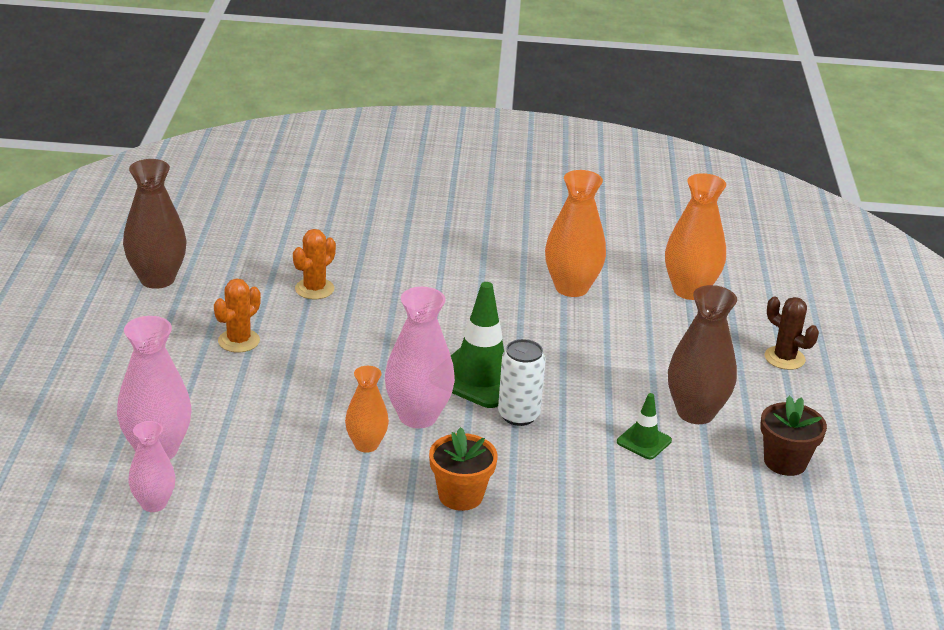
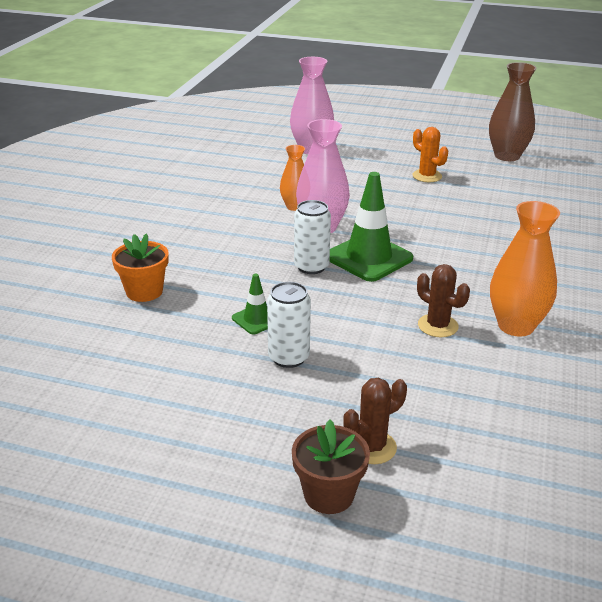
camera: 105 degrees right, 0 degrees up
pink vase [128,421,175,512] -> none
orange cactus [293,229,336,299] -> none
orange flower pot [429,427,498,511] -> orange flower pot moved to [112,233,169,302]
orange vase [665,173,726,300] -> none
brown vase [668,285,737,424] -> white can [267,282,311,368]
brown flower pot [760,396,827,476] -> brown flower pot moved to [292,419,370,514]
none -> brown cactus [417,264,470,337]

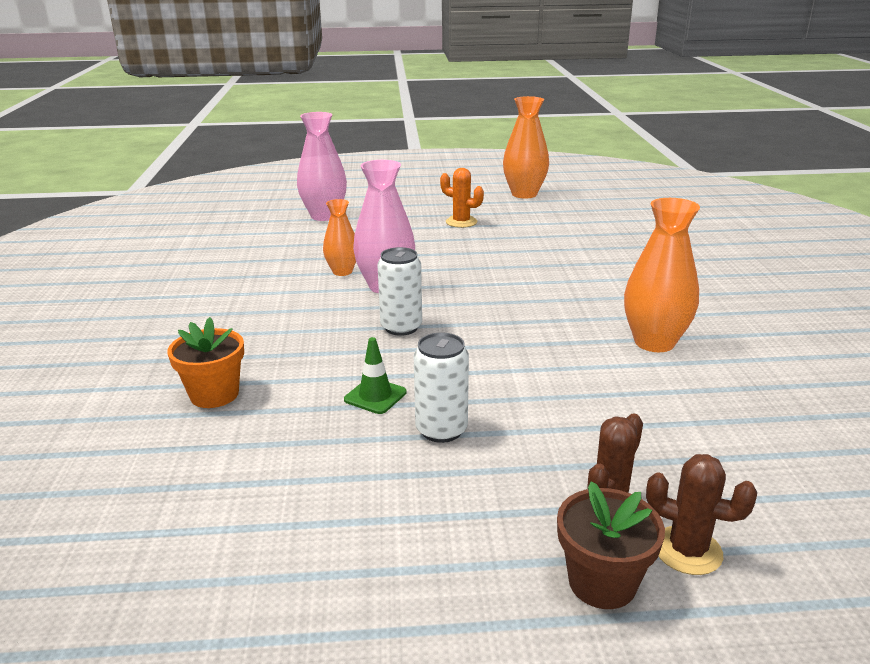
camera: 20 degrees left, 5 degrees down
green traffic cone [329,172,413,282] -> none
brown cactus [417,264,470,337] -> brown cactus moved to [646,454,757,575]
brown vase [489,62,536,161] -> orange vase [503,96,549,198]

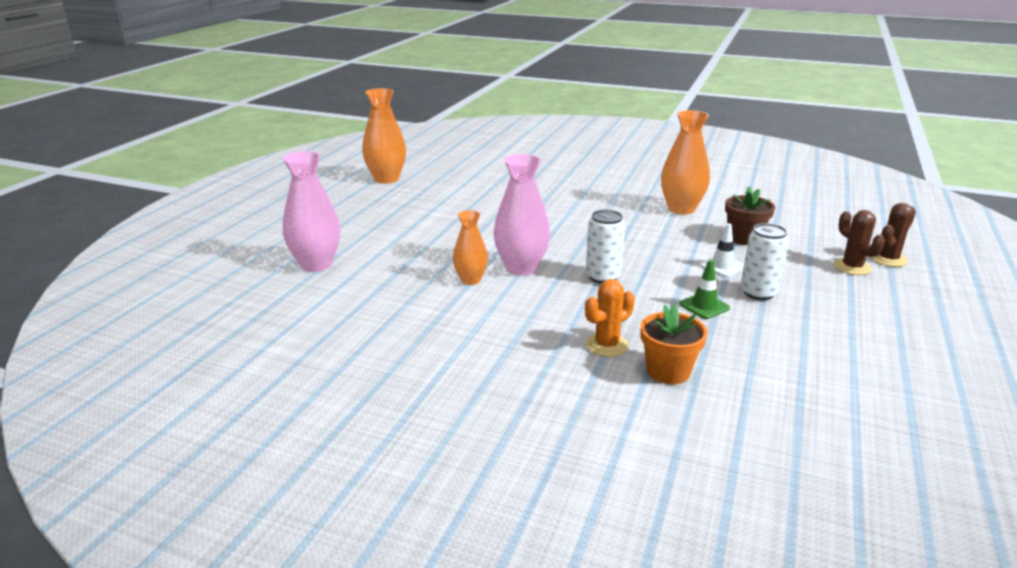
camera: 65 degrees left, 0 degrees up
orange cactus [440,168,484,228] -> orange cactus moved to [585,279,635,357]
brown flower pot [557,481,665,609] -> brown flower pot moved to [725,186,775,245]
none -> white traffic cone [700,223,744,277]

